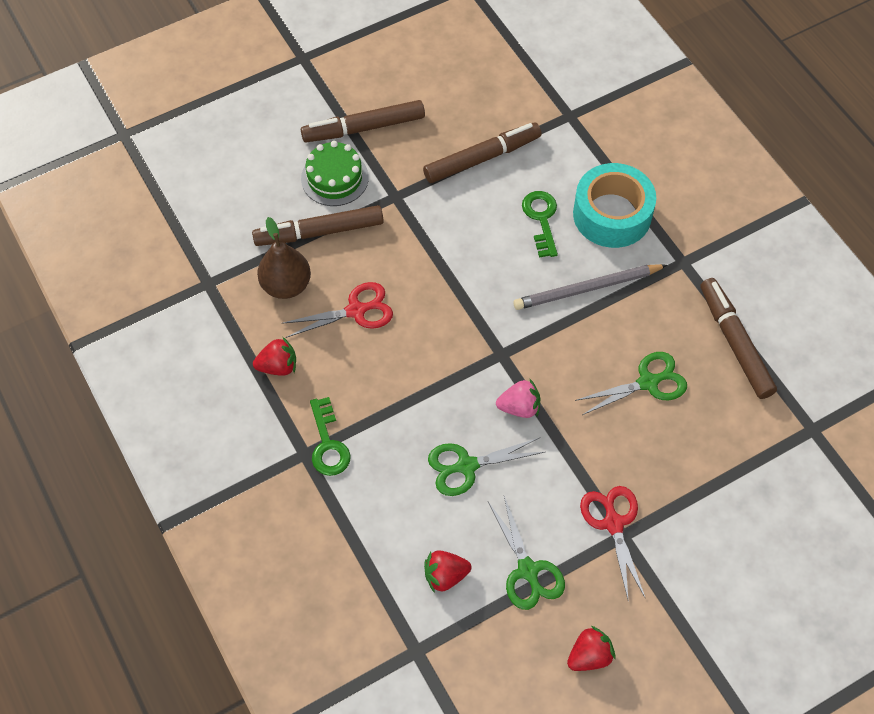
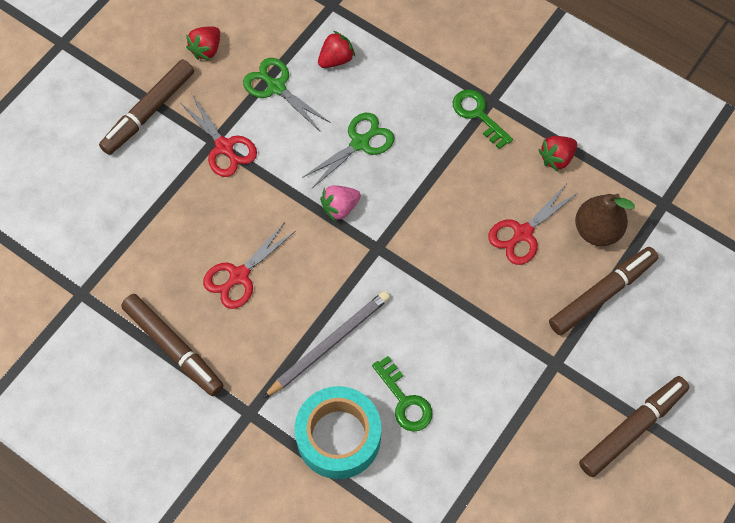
camera: 155 degrees right, 5 degrees up
green cake [301,141,369,206] -> none
brown marker [423,122,542,183] -> brown marker moved to [99,59,194,155]
green scissors [575,352,687,415] -> red scissors [203,222,296,309]

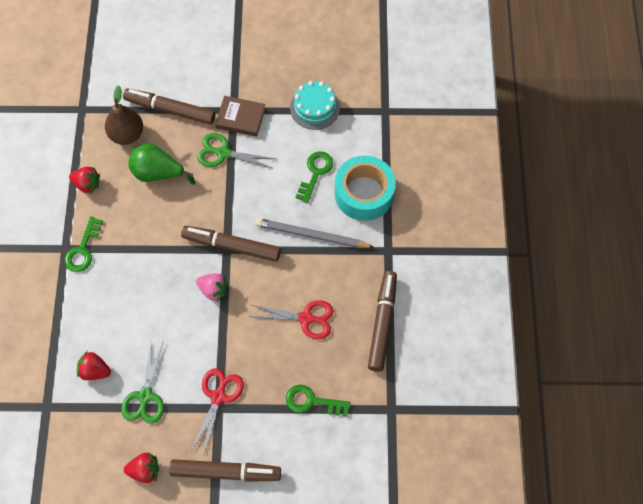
camera: 125 degrees left, 0 degrees up
green scissors [302,113,395,188] -> green scissors moved to [197,133,275,169]
red scissors [488,185,578,265] -> green pear [128,144,195,185]
brown marker [579,376,689,477] -> brown marker moved to [181,226,281,262]
none -> brown book [215,96,265,137]
none -> green key [286,384,351,417]
none -> turquoise cake [290,81,340,130]

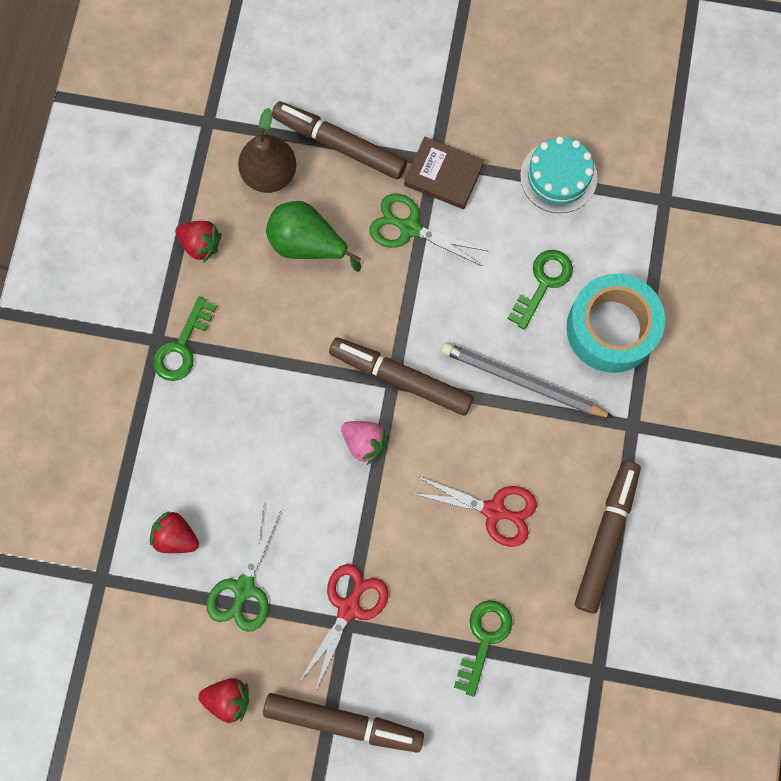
camera: 10 degrees right, 10 degrees up
green key [286,384,351,417] -> green key turned 90 degrees clockwise [454,600,513,697]

